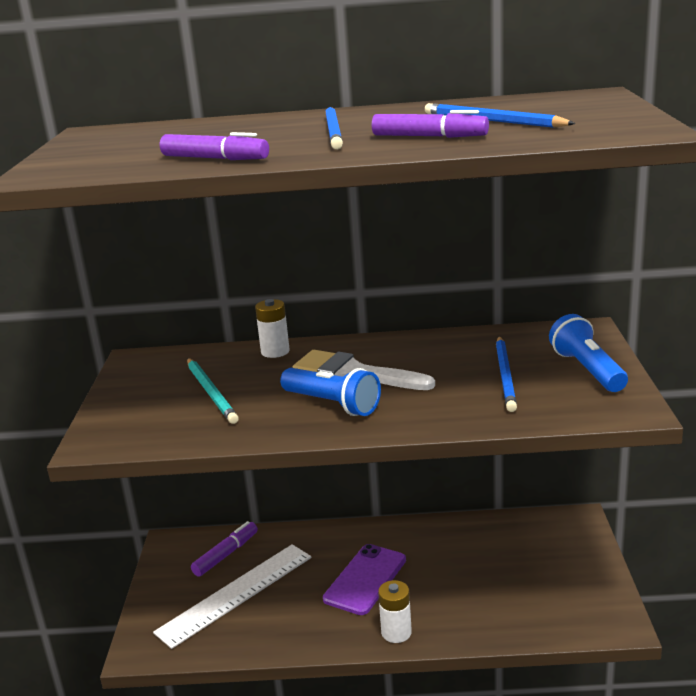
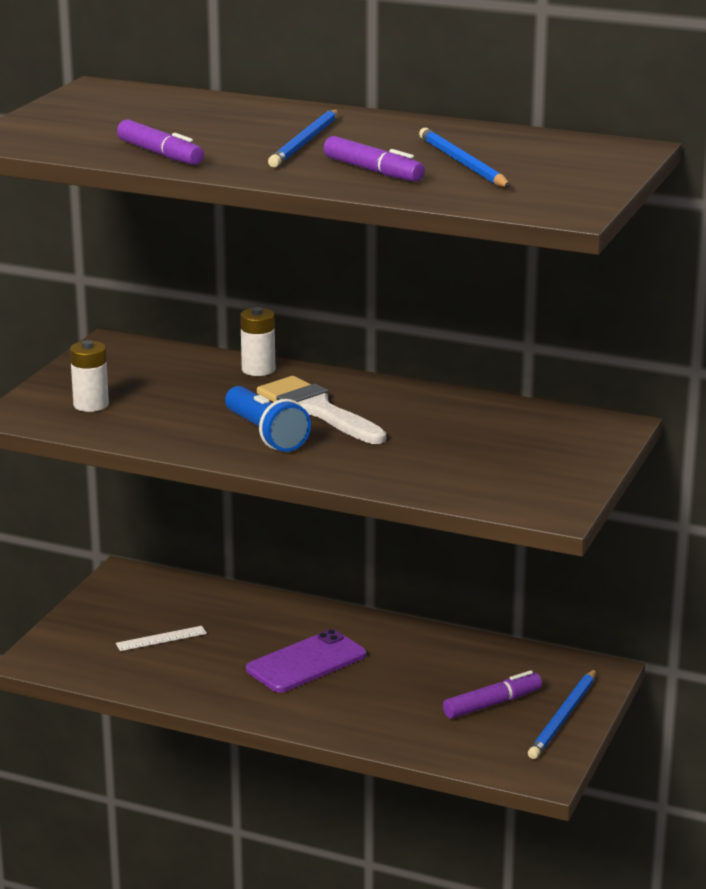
camera: 20 degrees right, 0 degrees up
white ruler [153,544,312,649] -> white ruler [116,626,207,651], size x0.44
turquoise pencil [187,358,239,424] -> none
purple marker [191,521,258,577] -> purple marker moved to [443,670,542,719]
white battery [378,580,412,643] -> white battery moved to [70,340,109,412]
blue pencil [496,336,517,412] -> blue pencil moved to [528,669,596,759]
blue flashlight [549,314,628,392] -> none

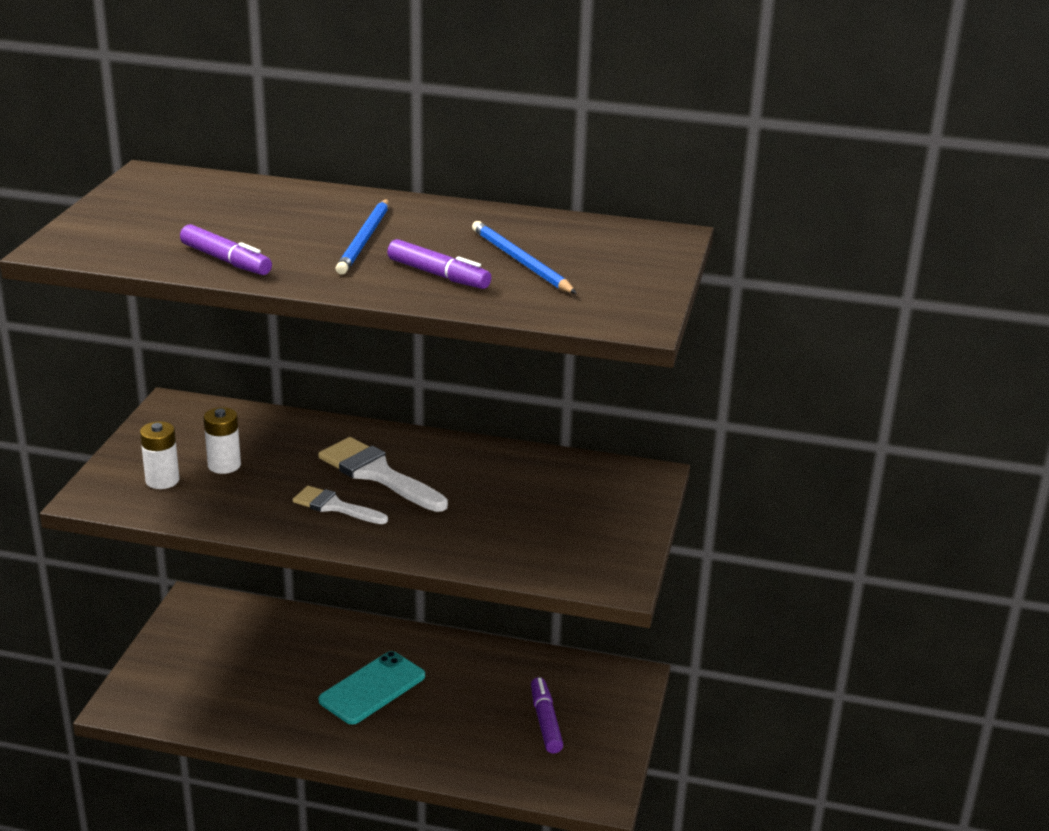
camera: 10 degrees left, 5 degrees up
white ruler [116,626,207,651] -> none
blue flashlight [225,386,311,452] -> white brush [293,486,388,524]
white battery [240,307,275,376] -> white battery moved to [204,407,241,474]
purple phone [246,629,366,693] -> turquoise phone [318,651,425,725]
purple marker [443,670,542,719] -> purple marker turned 60 degrees counterclockwise [531,677,563,753]
blue pencil [528,669,596,759] -> none

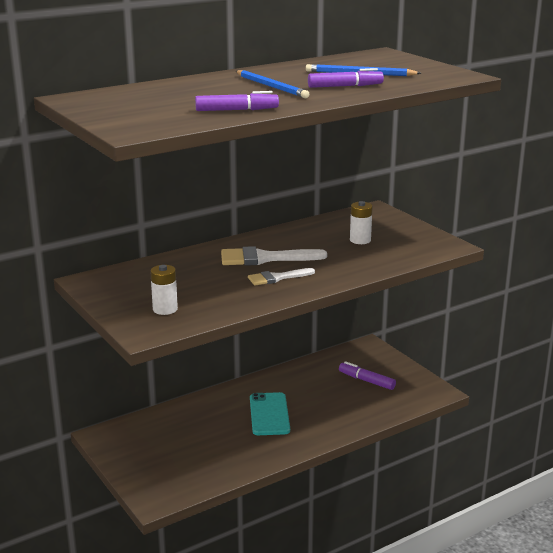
camera: 45 degrees left, 5 degrees down
white battery [204,407,241,474] -> white battery moved to [350,201,372,244]

